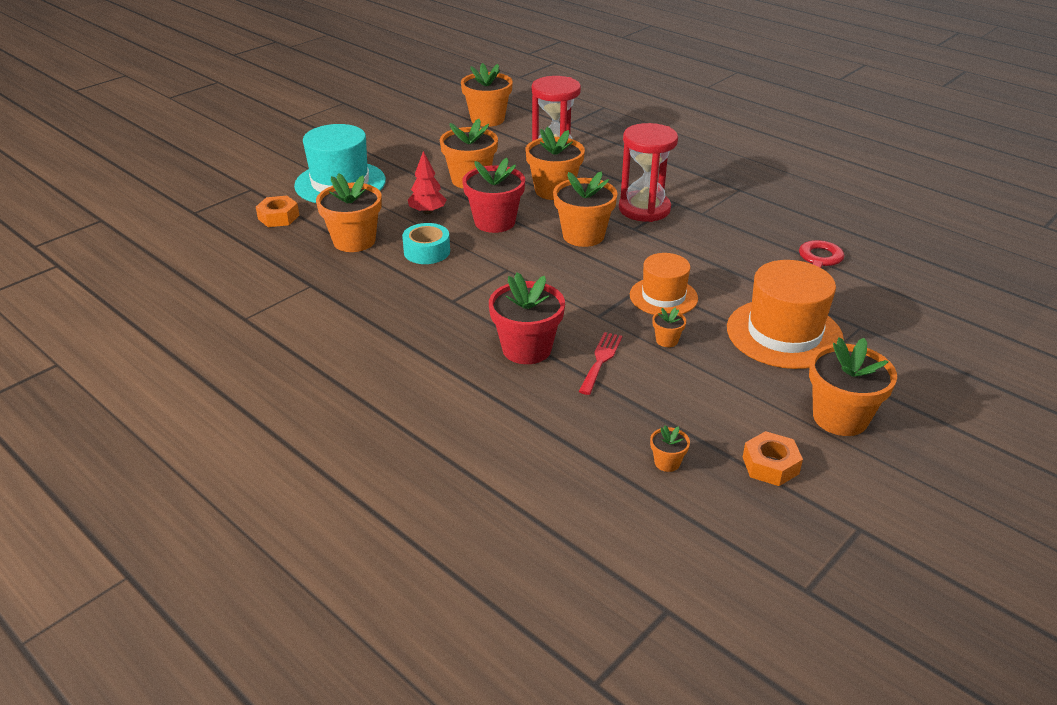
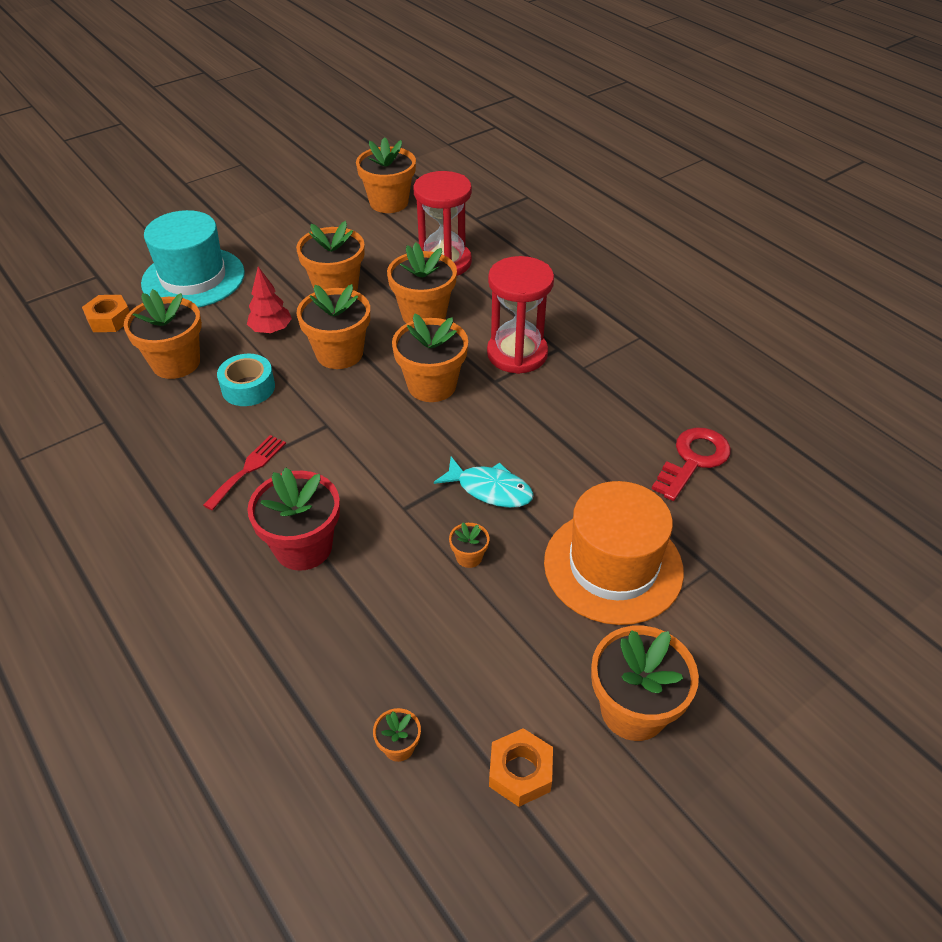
camera: 10 degrees right, 10 degrees up
red flower pot [462,158,525,233] -> orange flower pot [297,284,370,369]
red fork [579,332,622,395] -> red fork moved to [203,435,286,510]
orange hat [630,253,698,315] -> turquoise fish [434,457,534,508]

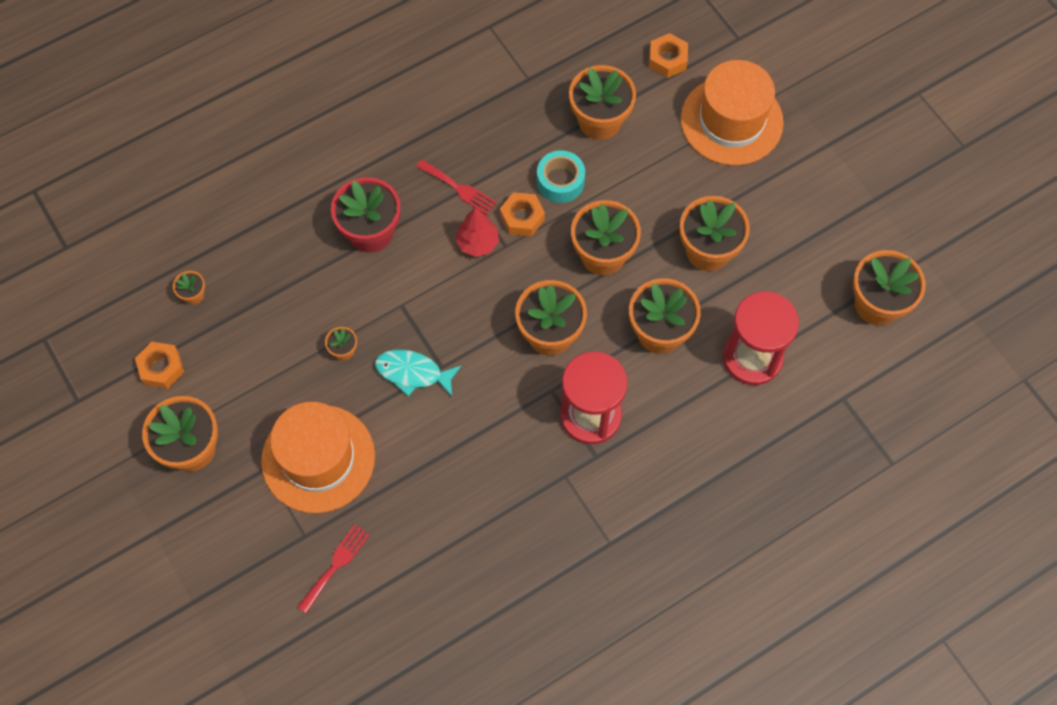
camera: 95 degrees right, 20 degrees up
turquoise hat [141,210,245,307] -> orange hat [681,60,784,165]
red tree [247,267,292,334] -> red tree moved to [455,208,499,257]
turquoise fish [434,457,534,508] -> turquoise fish turned 75 degrees clockwise [375,350,462,396]
red key [652,427,731,501] -> none
none -> red fork [298,524,370,614]
none -> orange nut [500,192,545,236]

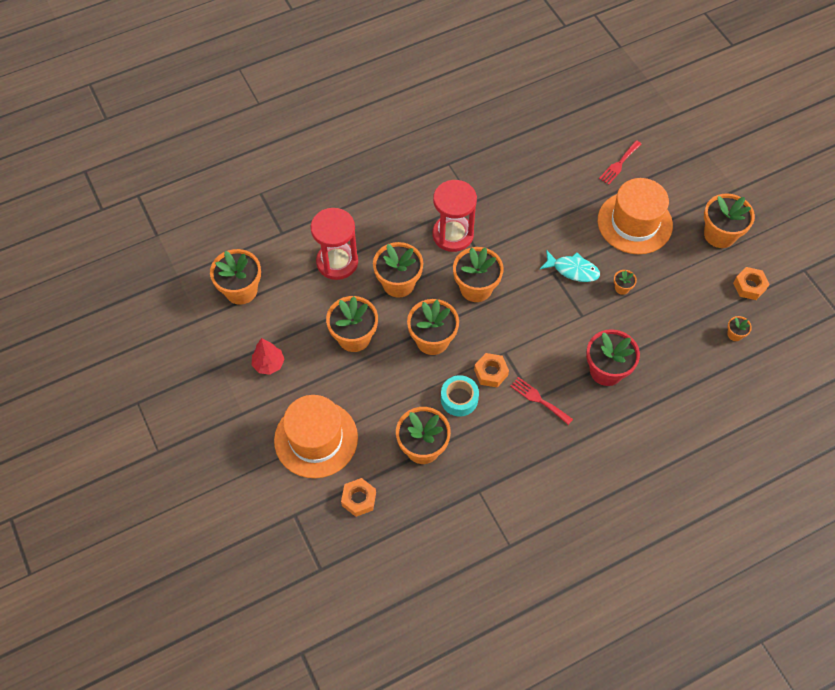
camera: 175 degrees left, 5 degrees down
red tree [455,208,499,257] -> red tree moved to [252,338,285,375]

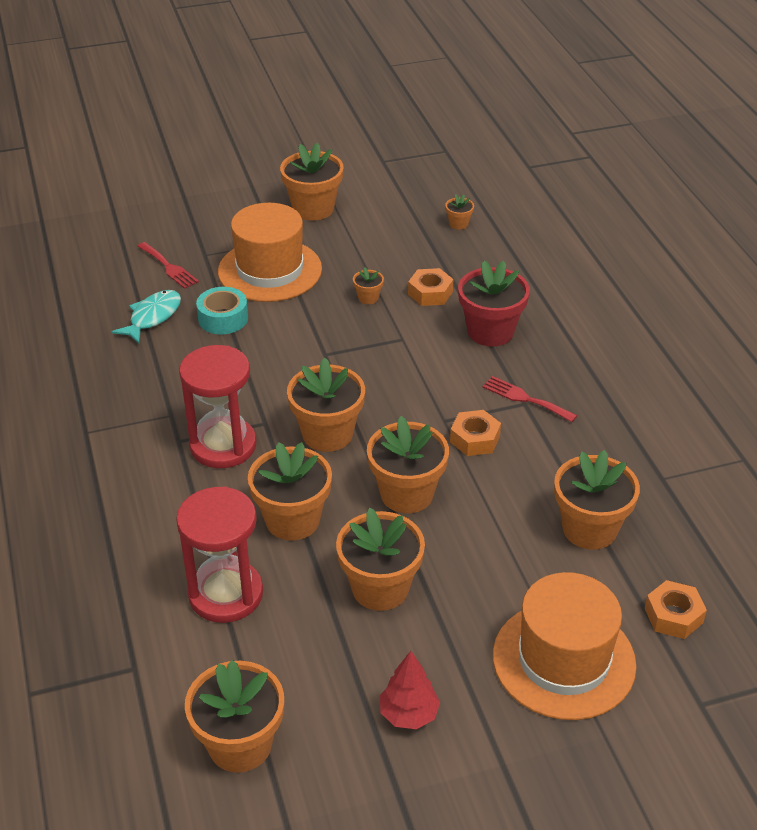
camera: 80 degrees left, 20 degrees down
turquoise tape [441,375,479,416] -> turquoise tape moved to [196,287,248,334]
red fork [510,377,573,425] -> red fork turned 75 degrees clockwise [483,376,577,422]
turquoise fish [540,250,600,282] -> turquoise fish moved to [112,290,181,343]
orange nut [733,267,769,300] -> orange nut moved to [408,268,453,306]

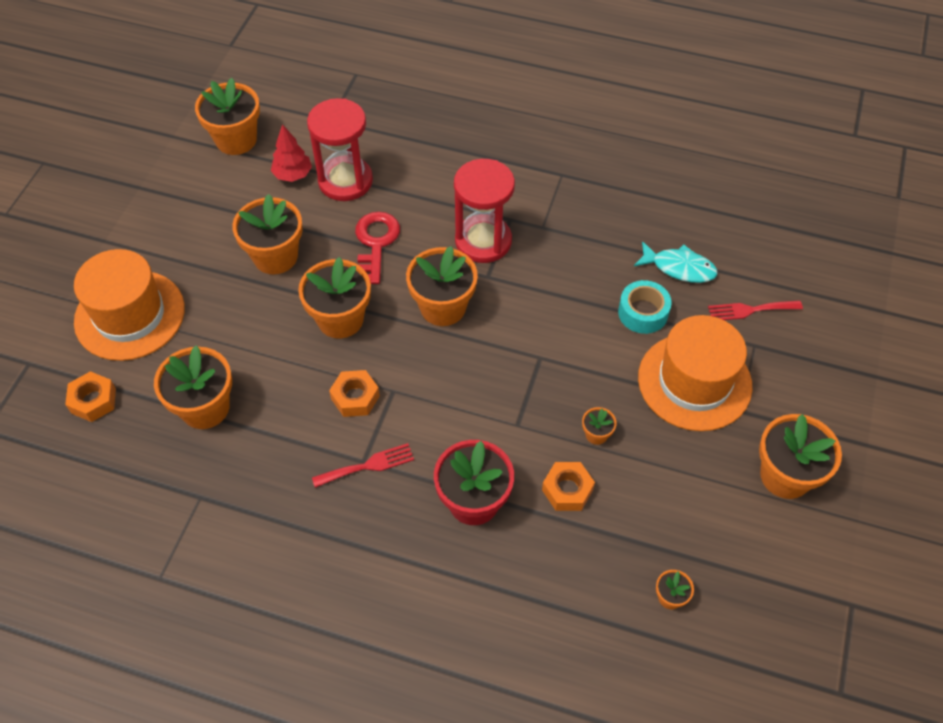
camera: 125 degrees right, 15 degrees up
turquoise fish [112,290,181,343] -> turquoise fish turned 45 degrees counterclockwise [634,241,718,283]
orange flower pot [248,442,332,540] -> red key [355,212,400,284]
red tree [380,651,440,729] -> red tree moved to [271,124,312,182]

